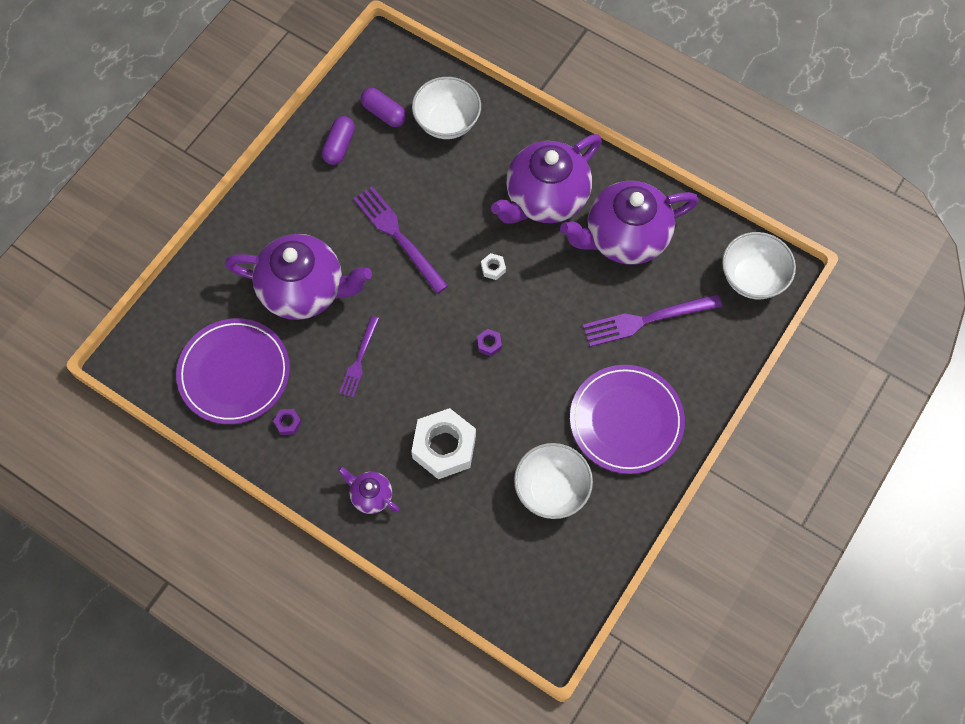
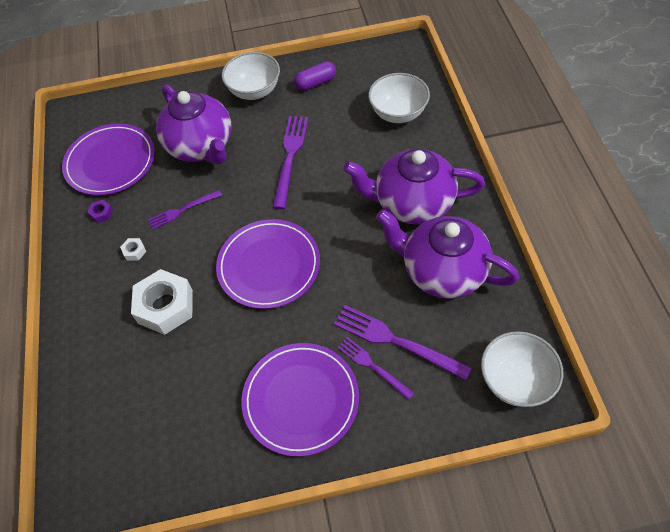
camera: 50 degrees right, 10 degrees down
purple teapot [338,466,400,514] -> none
purple capsule [361,88,407,127] -> none
purple nut [477,329,502,357] -> purple plate [216,219,320,309]
white nut [481,253,506,280] -> white nut moved to [120,238,146,261]
white bowl [514,443,593,519] -> white bowl moved to [222,52,280,100]
none -> purple fork [337,337,414,400]

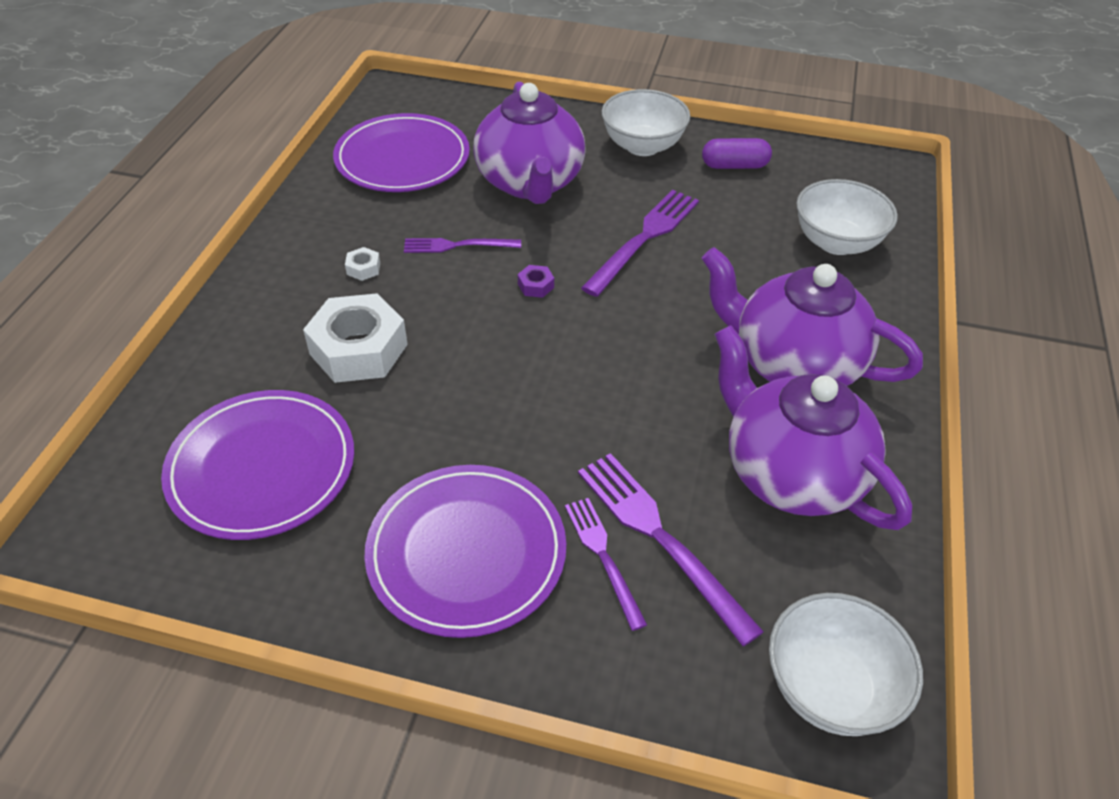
camera: 20 degrees right, 10 degrees down
purple nut [87,200,113,223] -> purple nut moved to [518,265,554,298]
purple plate [216,219,320,309] -> purple plate moved to [161,390,354,540]

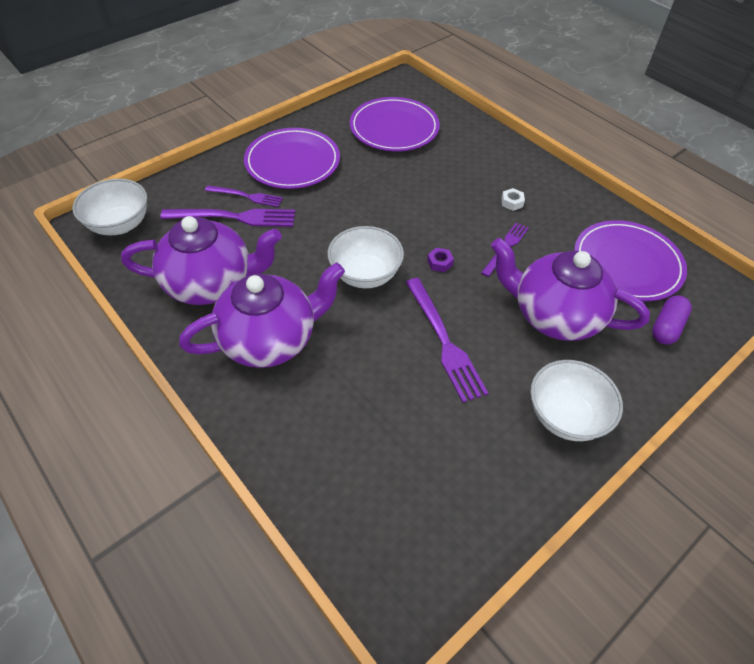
camera: 125 degrees right, 5 degrees up
white nut [303,293,408,383] -> none
purple capsule [702,138,772,169] -> purple capsule moved to [652,295,692,345]
white bowl [796,179,898,255] -> white bowl moved to [327,226,404,288]

